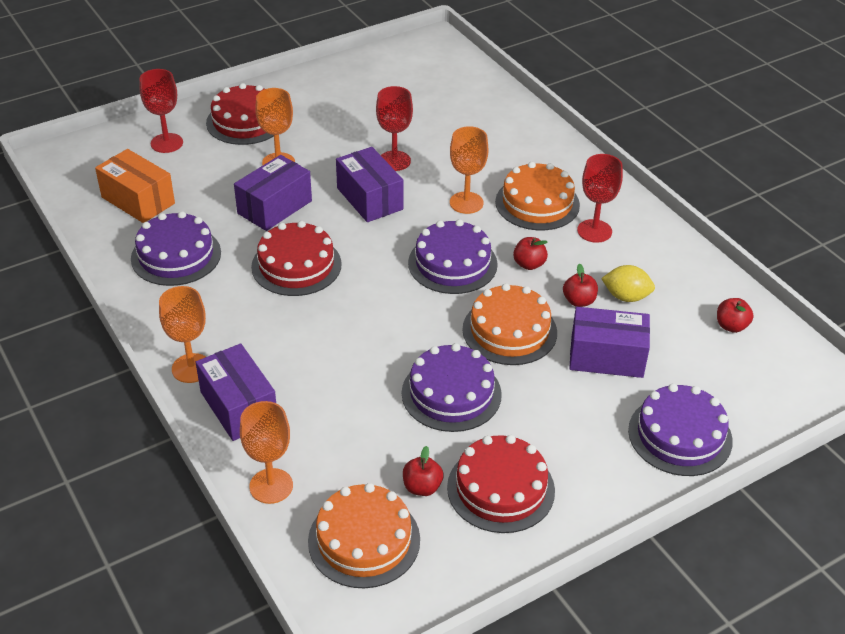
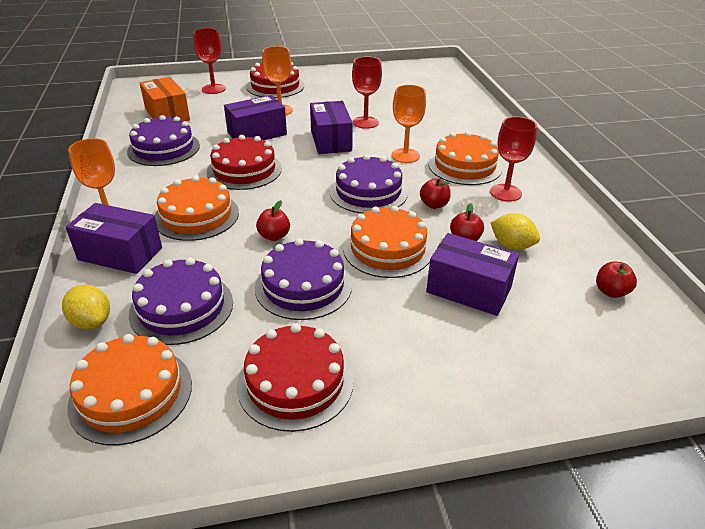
camera: 20 degrees right, 5 degrees down
purple box [196,343,276,441] -> purple box turned 60 degrees counterclockwise [66,203,162,274]
orange goblet [240,401,293,504] -> yellow lemon [62,285,110,329]
red apple [403,446,444,496] -> red apple moved to [256,200,290,241]
purple cake [628,384,733,476] -> purple cake moved to [129,257,233,345]
none -> orange cake [155,175,239,241]

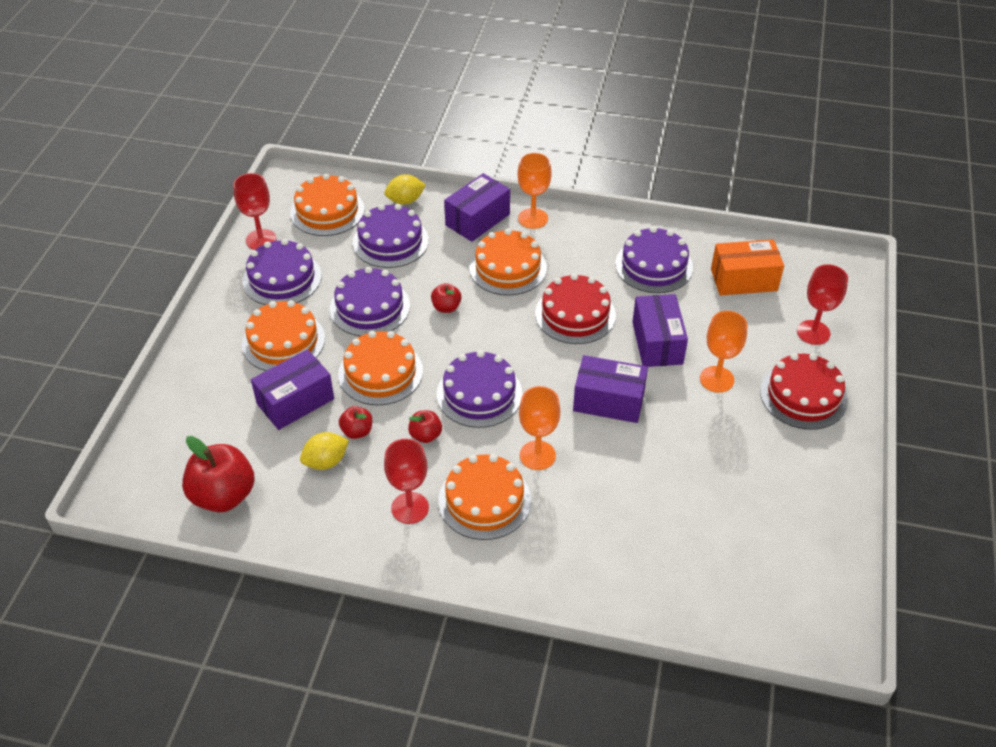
camera: 115 degrees right, 10 degrees up
red cake [237,323,354,432] -> purple cake [242,239,322,305]
red goblet [352,57,382,129] -> red goblet moved to [233,173,276,250]
red apple [596,261,637,298] -> red apple [182,436,255,512], size x1.97
none -> orange cake [242,300,325,371]

